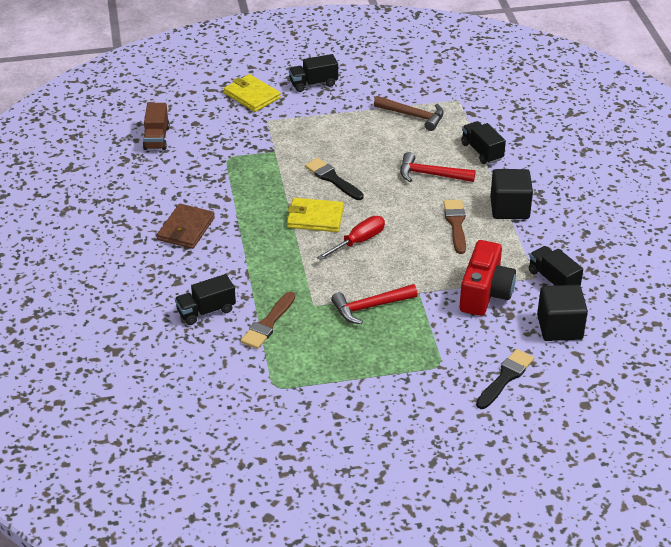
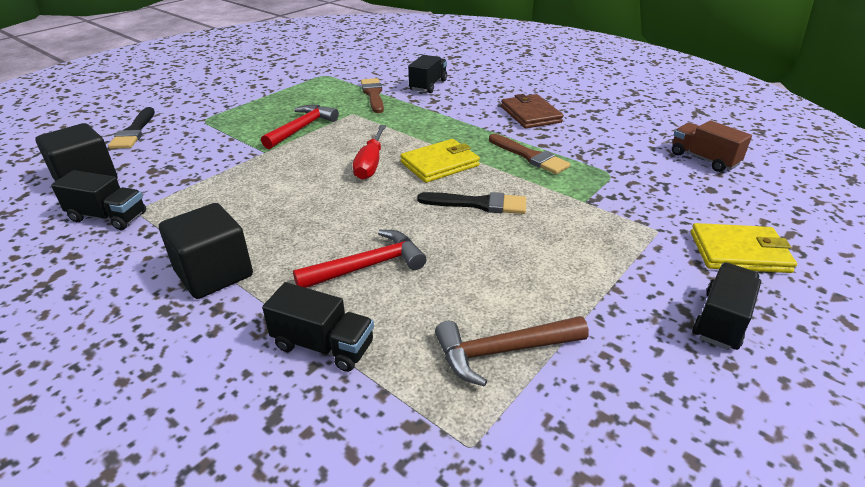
camera: 140 degrees right, 5 degrees down
brown brush [443,200,466,254] -> brown brush moved to [489,134,571,174]
red camera [460,240,516,316] -> none

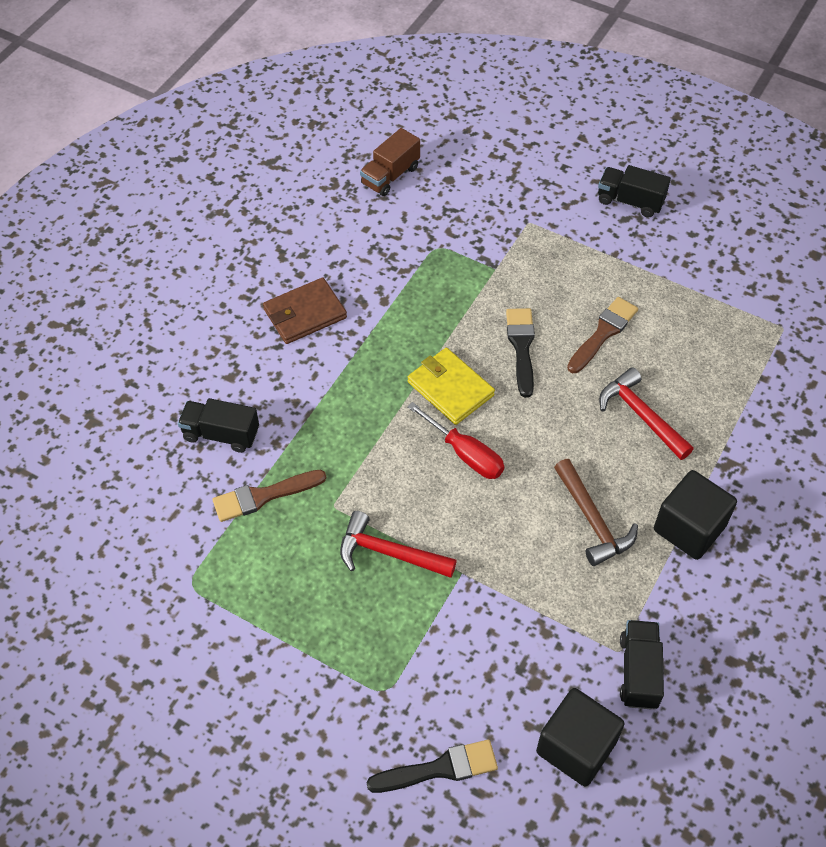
camera: 100 degrees left, 20 degrees up
black truck [262,282,374,372] -> none
red screwdriver [353,125,386,180] -> red screwdriver turned 45 degrees clockwise [407,402,504,479]
brown hammer [435,316,589,387] -> brown hammer moved to [554,459,638,566]
brown brush [489,134,571,174] -> brown brush moved to [567,297,638,373]
yellow wallet [691,223,797,273] -> none

